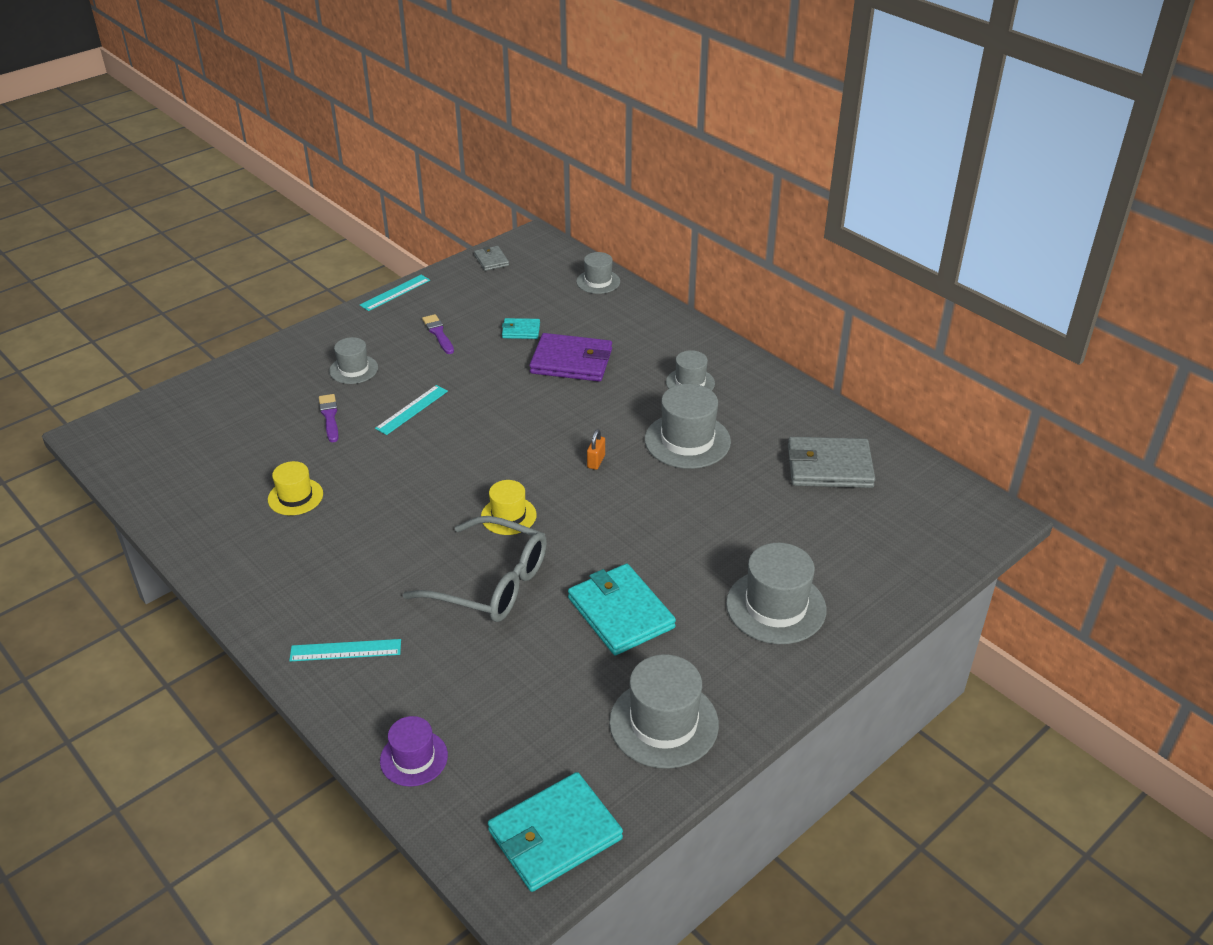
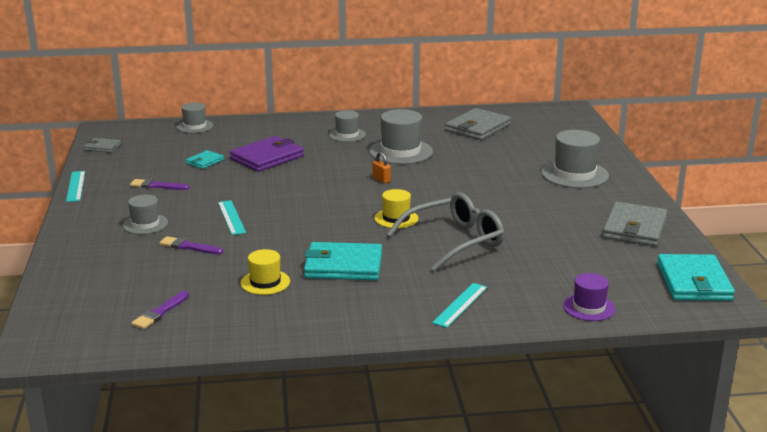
camera: 55 degrees left, 15 degrees down
turquoise wallet [568,564,676,655] -> turquoise wallet moved to [304,242,382,280]
grey hat [609,654,719,769] -> grey wallet [602,202,668,246]
none -> purple brush [131,291,189,329]

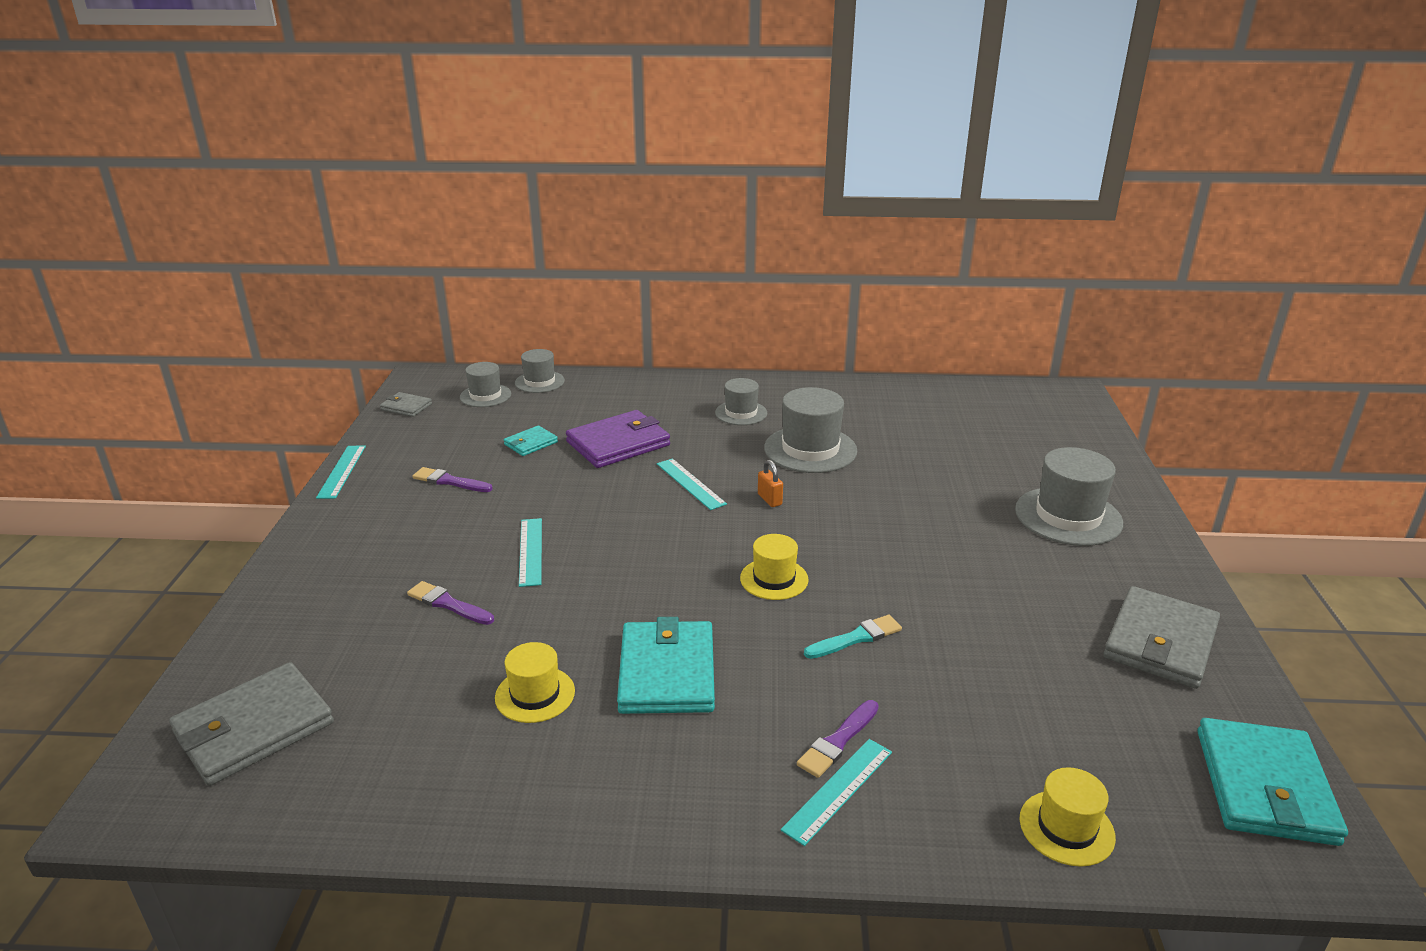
camera: 10 degrees right, 5 degrees up
grey hat [123,195,168,234] -> grey hat moved to [460,362,511,407]
purple brush [131,291,189,329] -> purple brush moved to [797,700,879,778]
turquoise wallet [304,242,382,280] -> turquoise wallet turned 75 degrees clockwise [617,617,715,714]
grey glasses [387,192,504,271] -> turquoise brush [804,615,902,659]
grey wallet [445,108,511,140] -> grey wallet moved to [169,662,334,786]
purple hat [563,273,616,321] -> yellow hat [1020,767,1116,867]
none -> turquoise ruler [657,458,727,510]

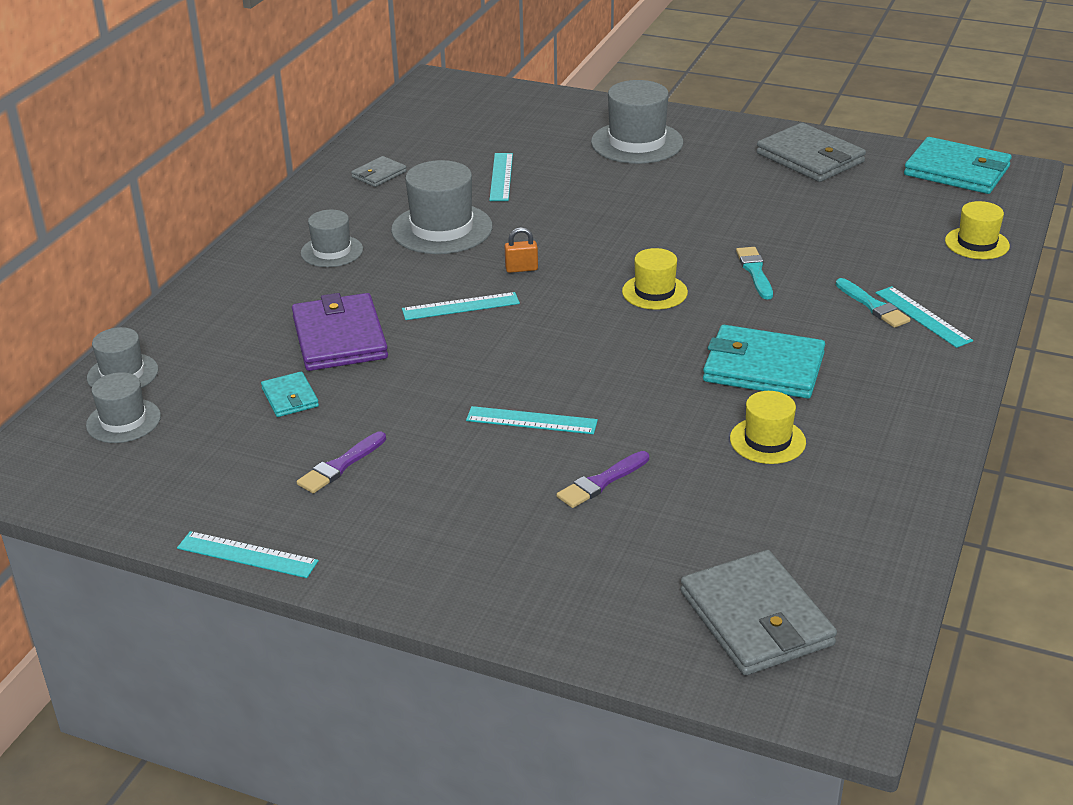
camera: 70 degrees left, 5 degrees up
grey wallet [380,392,432,417] -> grey wallet moved to [351,156,407,187]
purple brush [797,700,879,778] -> turquoise brush [836,278,911,328]
none -> turquoise ruler [489,153,513,201]

